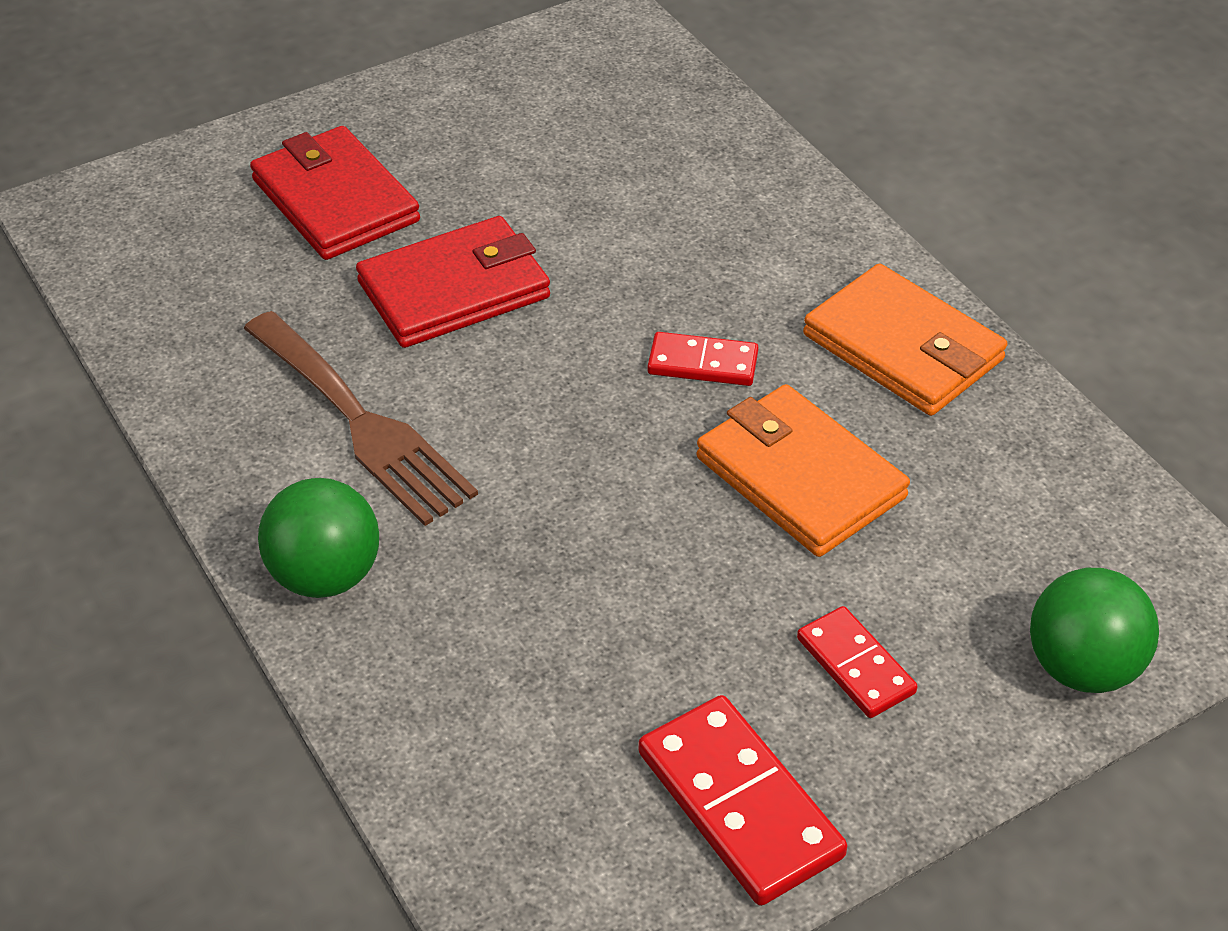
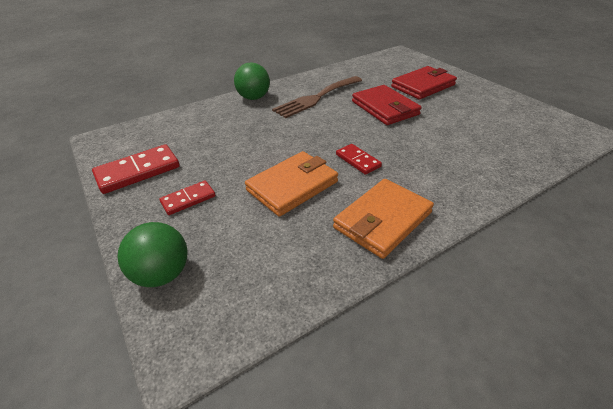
camera: 90 degrees right, 5 degrees down
red domino [647,332,759,386] -> red domino turned 45 degrees counterclockwise [336,144,382,175]

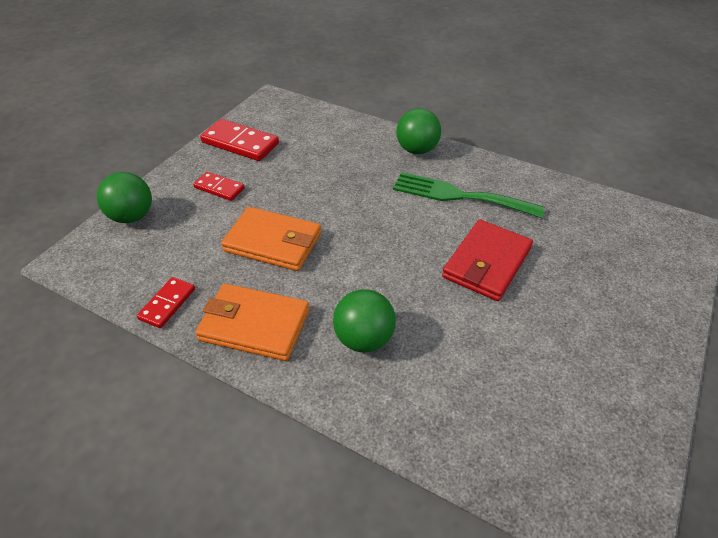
camera: 60 degrees right, 5 degrees up
brown fork [272,76,362,118] -> green fork [393,172,545,218]
red domino [336,144,382,175] -> red domino moved to [137,277,195,328]
red wallet [391,66,457,100] -> none
none -> green ball [333,289,396,352]

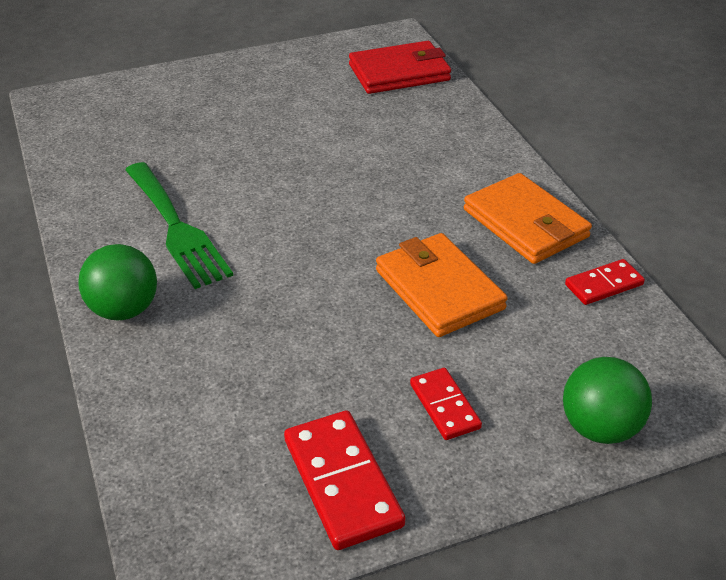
camera: 140 degrees left, 5 degrees down
green ball [333,289,396,352] -> none
red wallet [442,219,533,301] -> red wallet moved to [349,41,451,94]

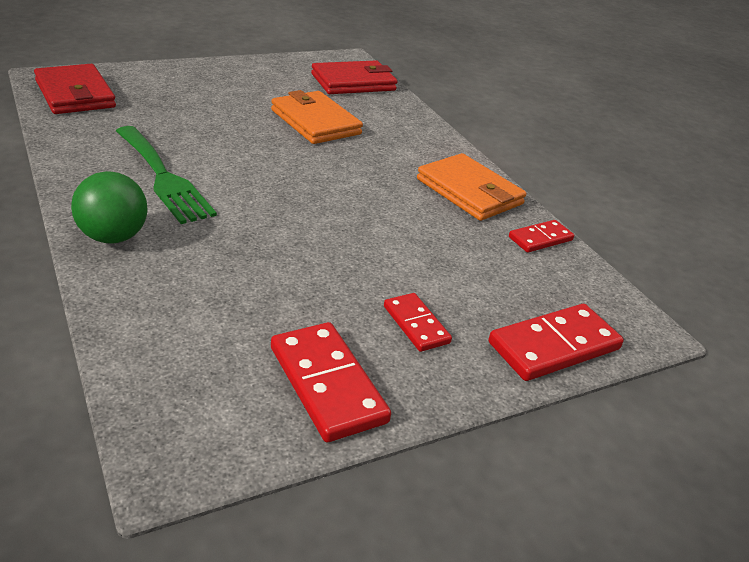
camera: 10 degrees left, 5 degrees down
orange wallet [376,233,508,337] -> orange wallet moved to [271,90,363,144]
green ball [563,357,652,444] -> red domino [489,304,624,381]
none -> red wallet [34,64,116,114]

